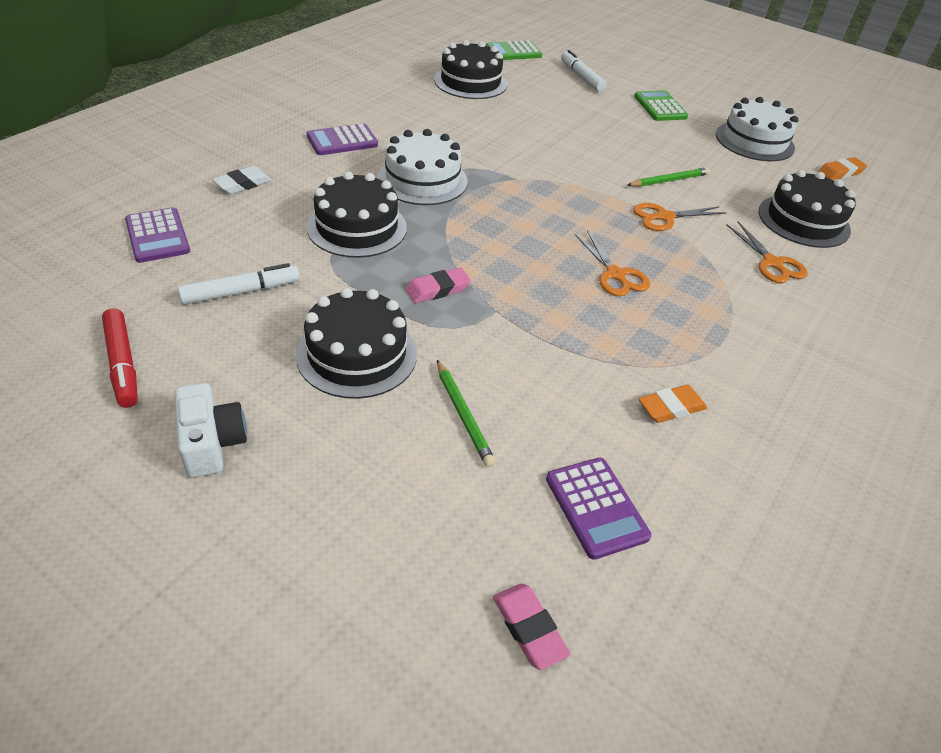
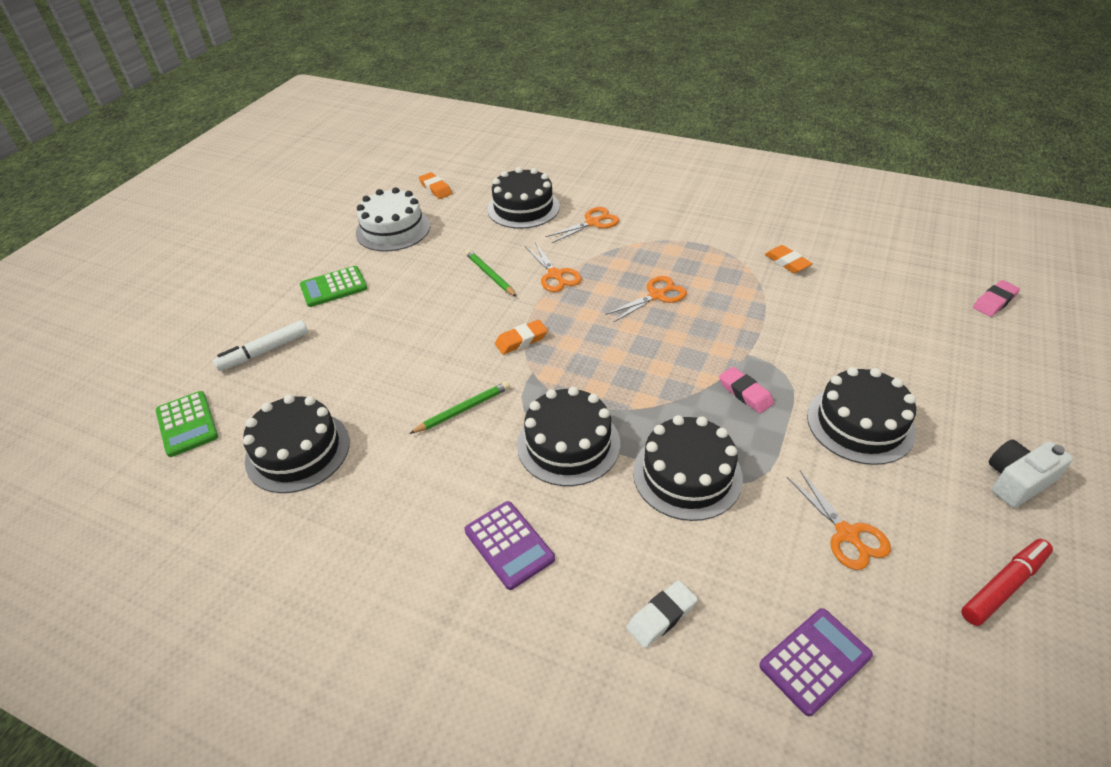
camera: 95 degrees left, 0 degrees up
white marker [178,263,300,305] -> orange scissors [787,470,891,570]
white eraser [212,166,272,194] -> white eraser turned 75 degrees counterclockwise [626,580,698,648]
white cake [377,129,468,205] -> black cake [517,387,620,486]
green pencil [437,360,496,467] -> green pencil moved to [409,381,510,434]
purple calculator [546,458,652,560] -> none
none -> orange eraser [495,320,548,354]

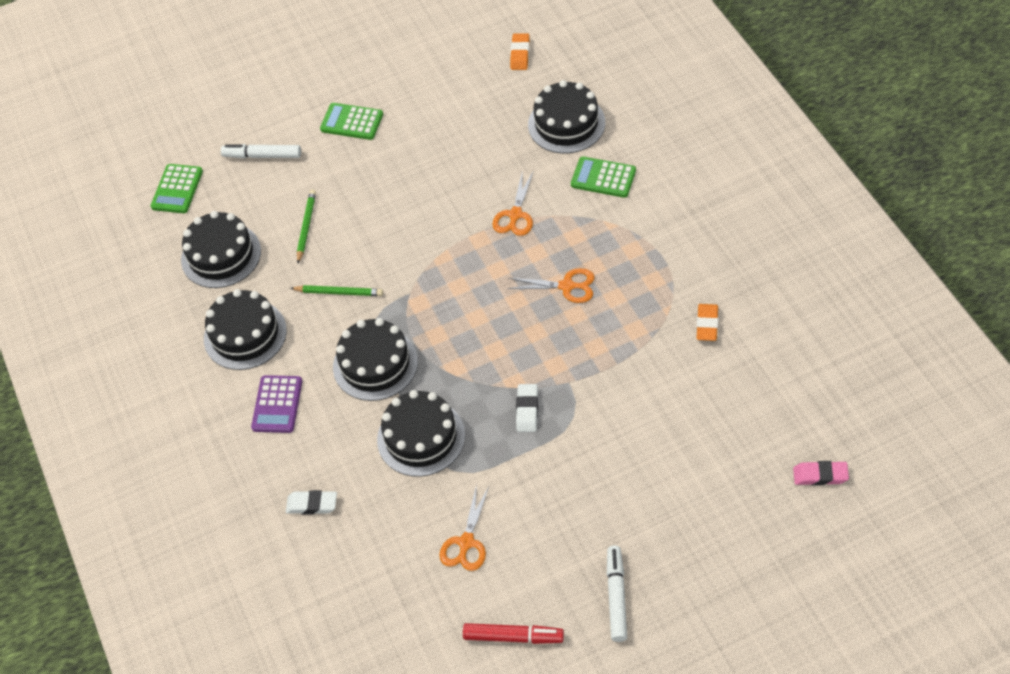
camera: 45 degrees right, 10 degrees up
white cake [356,187,430,251] -> none
green pencil [465,249,517,297] -> green pencil moved to [297,190,316,263]
orange eraser [495,320,548,354] -> none
orange scissors [545,207,620,243] -> green calculator [571,156,636,198]
pink eraser [719,367,774,413] -> white eraser [516,384,538,432]
purple calculator [759,608,873,716] -> none
black cake [807,367,916,465] -> black cake moved to [204,289,287,370]
white camera [989,439,1073,508] -> white marker [607,546,627,642]

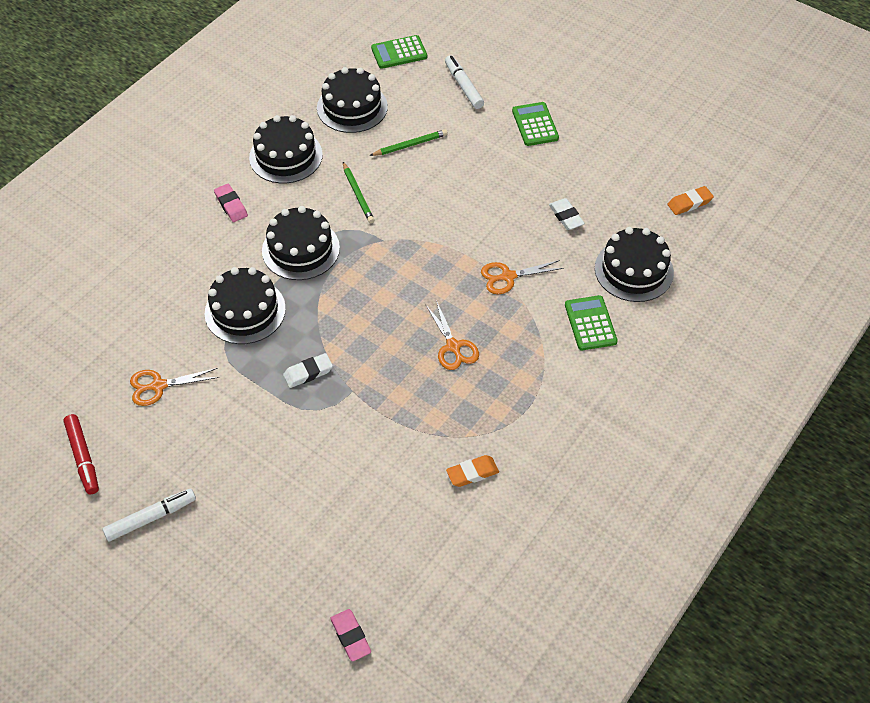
camera: 55 degrees right, 0 degrees up
purple calculator [251,375,302,433] -> pink eraser [214,184,248,222]
white eraser [286,490,337,514] -> white eraser moved to [549,198,585,230]

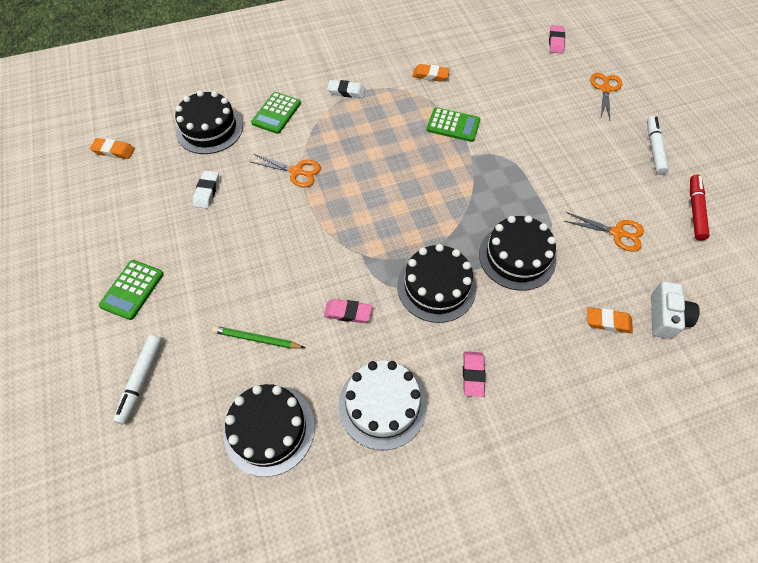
camera: 145 degrees left, 5 degrees up
white marker [103,489,196,541] -> white marker turned 90 degrees clockwise [647,116,669,175]
black cake [249,115,323,183] -> white cake [339,361,427,450]
white eraser [283,353,333,388] -> white eraser moved to [327,80,365,98]
green pencil [343,162,374,223] -> pink eraser [324,299,372,323]
green calculator [371,35,427,69] -> green calculator moved to [427,107,481,142]
orange scissors [425,300,479,370] -> orange scissors moved to [590,73,622,119]
none -> orange eraser [587,307,633,333]
none -> white camera [651,281,700,339]

